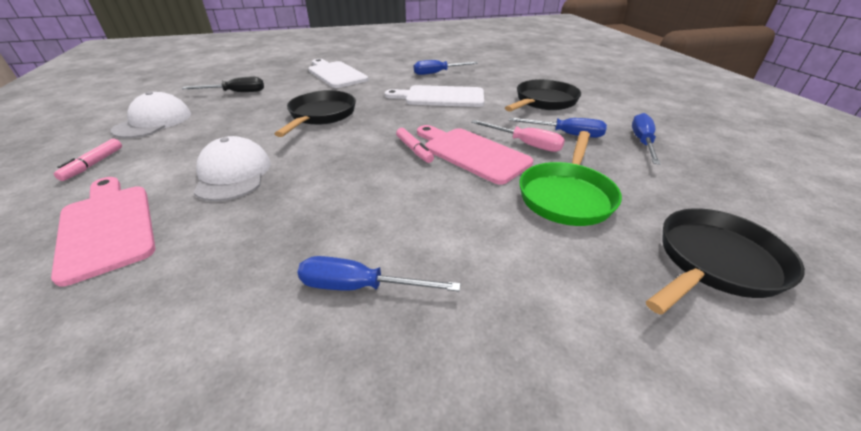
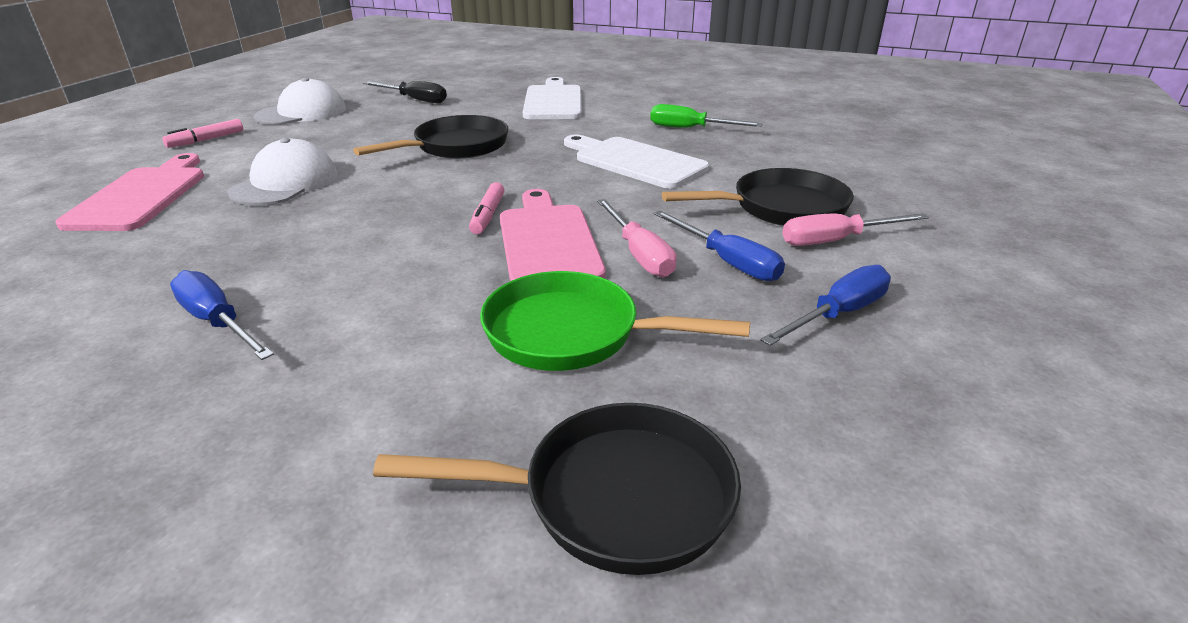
camera: 35 degrees right, 5 degrees down
blue screwdriver [414,60,478,75] -> green screwdriver [650,104,763,128]
green pan [519,131,622,226] -> green pan turned 45 degrees clockwise [480,271,750,371]
none -> pink screwdriver [782,213,929,246]

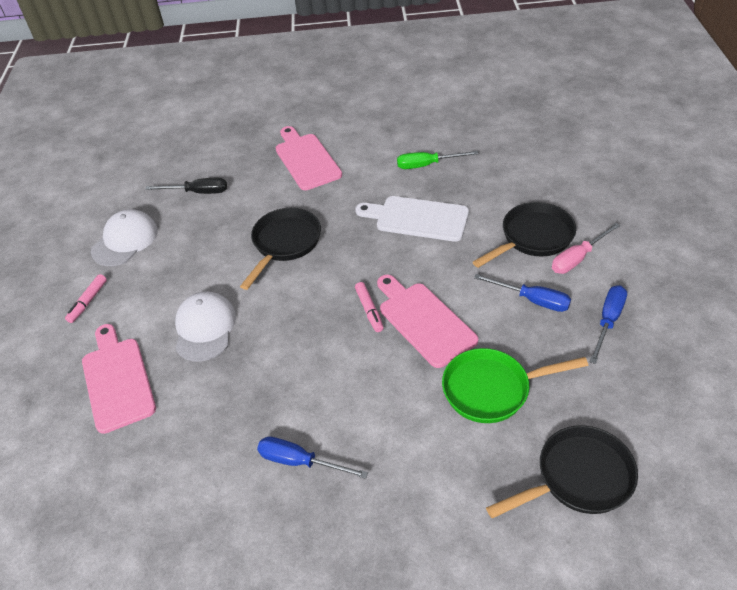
camera: 20 degrees left, 15 degrees up
white cutting board [523,77,582,119] -> pink cutting board [276,126,342,190]
pink screwdriver [597,199,677,277] -> none

